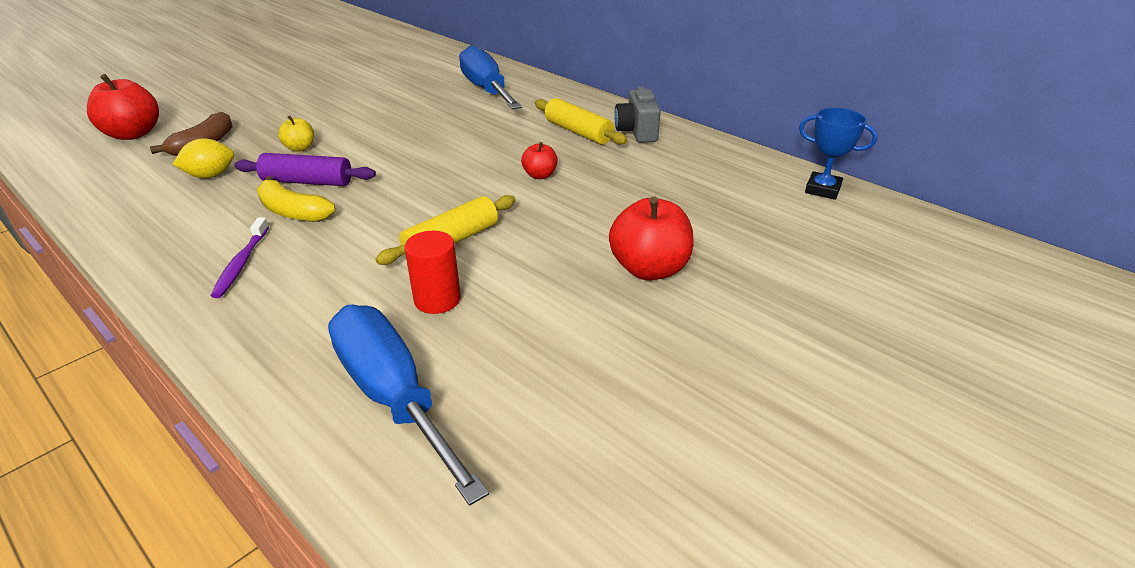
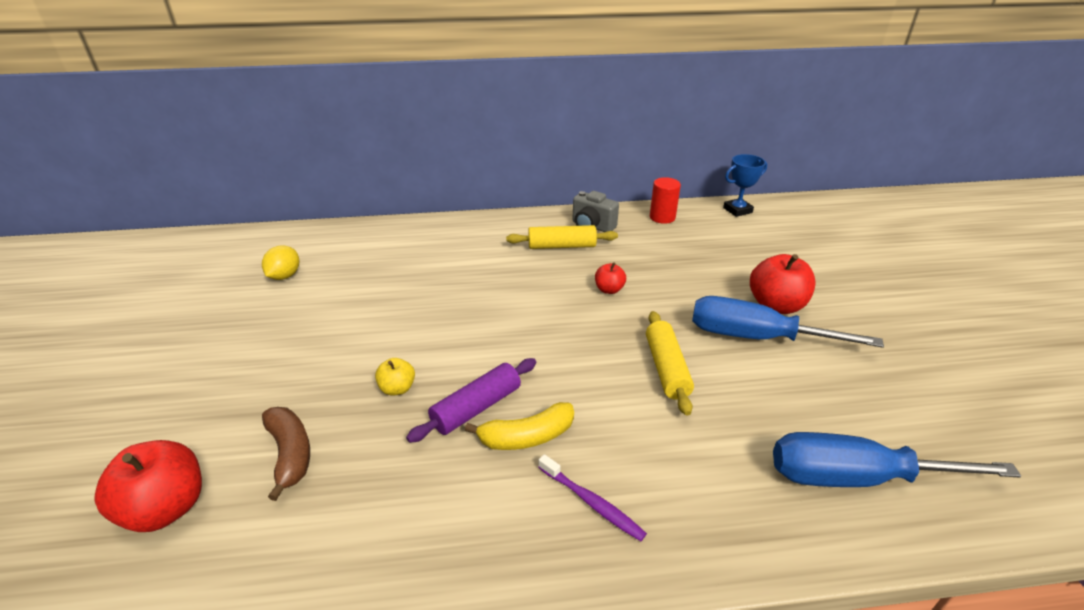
camera: 50 degrees left, 0 degrees up
yellow lemon [173,138,234,178] -> yellow lemon moved to [262,245,299,280]
red cylinder [404,231,461,314] -> red cylinder moved to [650,177,681,224]
blue screwdriver [459,45,522,109] -> blue screwdriver moved to [692,296,884,348]

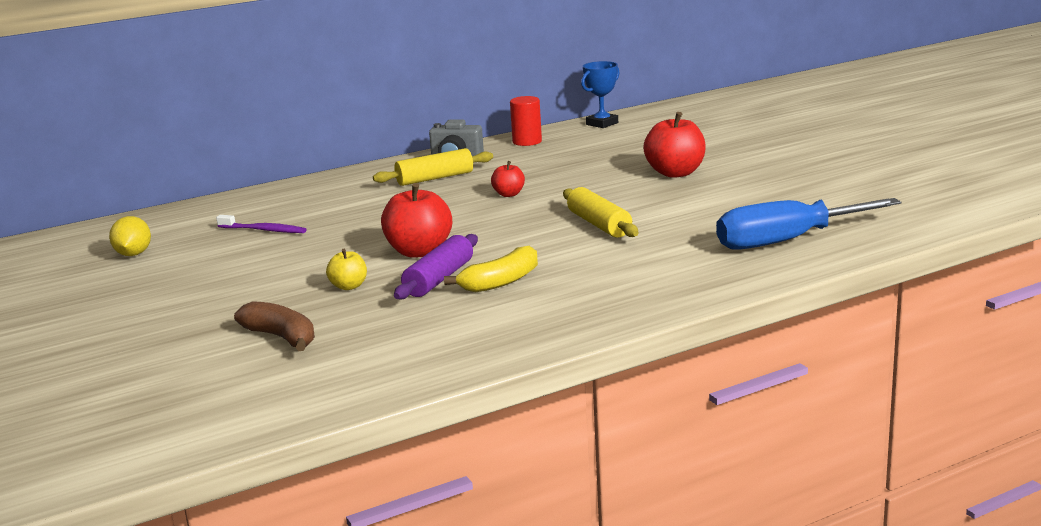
camera: 20 degrees left, 15 degrees down
red apple [95,440,202,532] -> red apple moved to [381,183,452,258]
purple toothbrush [538,454,647,541] -> purple toothbrush moved to [216,215,306,233]
blue screwdriver [692,296,884,348] -> none

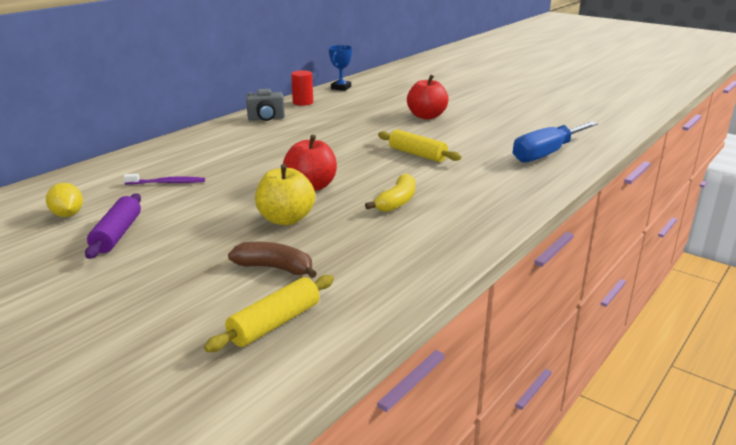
camera: 25 degrees left, 5 degrees up
yellow apple [326,249,367,290] -> yellow apple [255,164,315,225], size x1.86
yellow rolling pin [373,148,493,186] -> yellow rolling pin moved to [204,275,334,352]
purple rolling pin [394,234,478,300] -> purple rolling pin moved to [85,194,141,259]
red apple [491,161,525,197] -> none

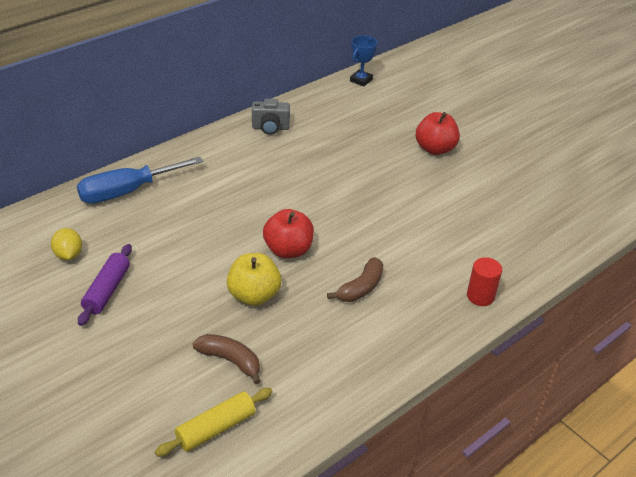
camera: 10 degrees right, 15 degrees up
purple toothbrush [123,174,205,185] -> none
red cylinder [291,70,313,106] -> red cylinder moved to [467,257,502,306]
yellow banana [365,173,415,212] -> brown banana [327,257,383,302]
yellow rolling pin [378,129,461,162] -> none
blue screwdriver [513,121,598,163] -> blue screwdriver moved to [77,157,203,204]

